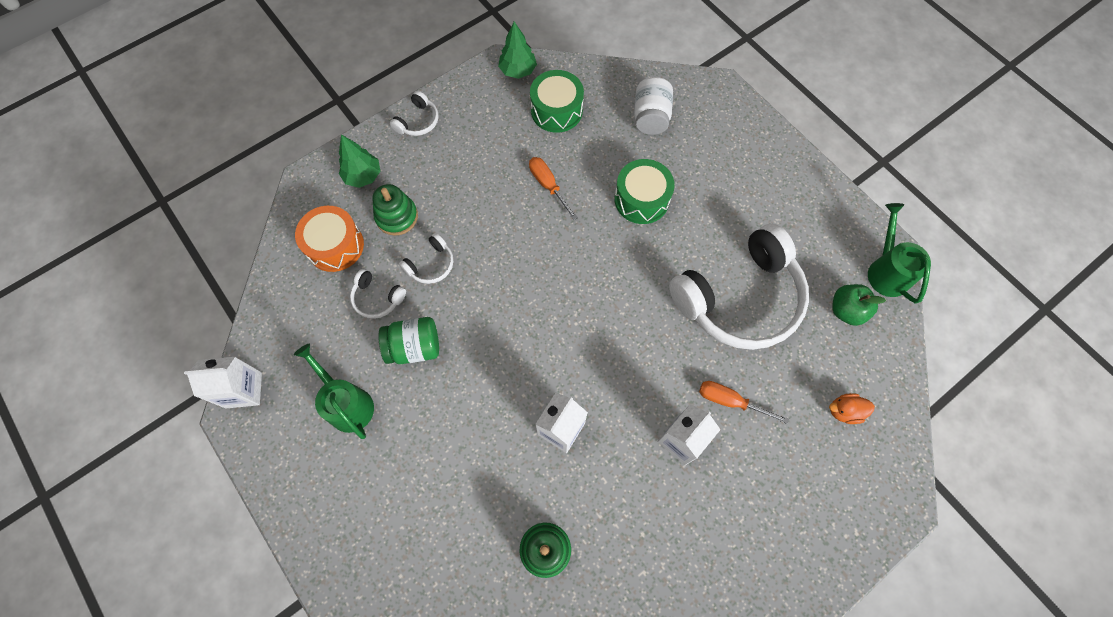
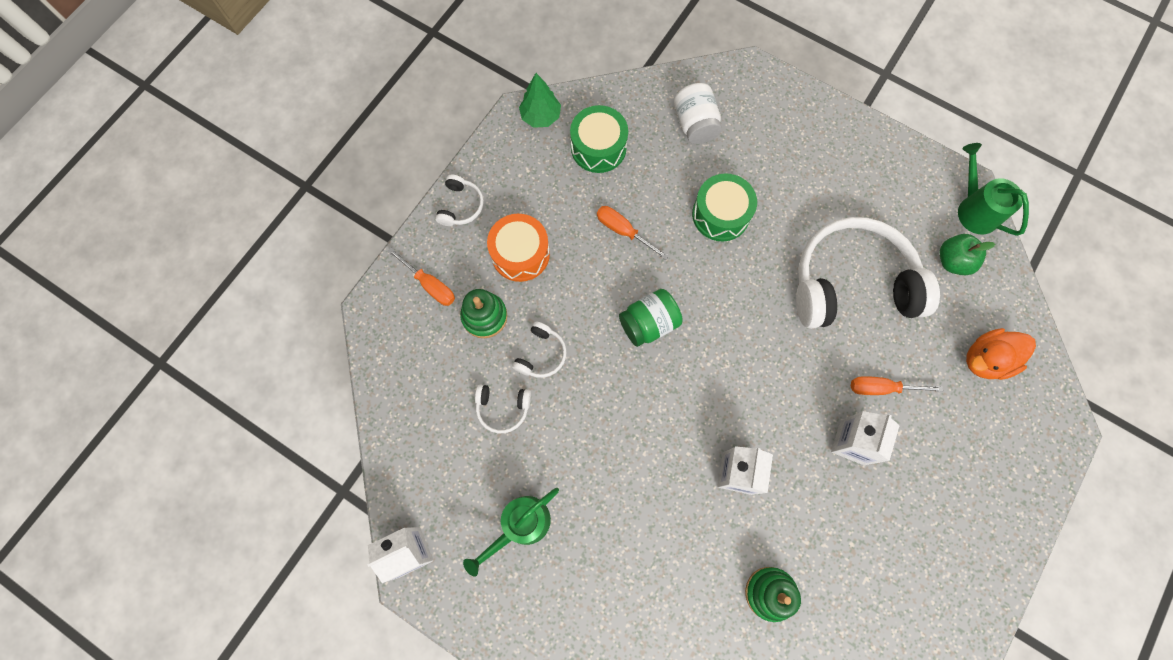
camera: 20 degrees left, 5 degrees up
green watering can [294,344,374,439] -> green watering can turned 75 degrees counterclockwise [463,488,559,577]
orange drum [295,206,364,272] -> orange drum moved to [487,214,550,282]
green tree [339,134,380,188] -> orange screwdriver [387,248,455,306]
green jar [378,317,439,364] -> green jar moved to [619,289,683,347]
white headphones [669,224,809,350] -> white headphones turned 135 degrees counterclockwise [796,217,940,329]
orange duck [829,393,875,424] -> orange duck [966,328,1036,380], size x1.63

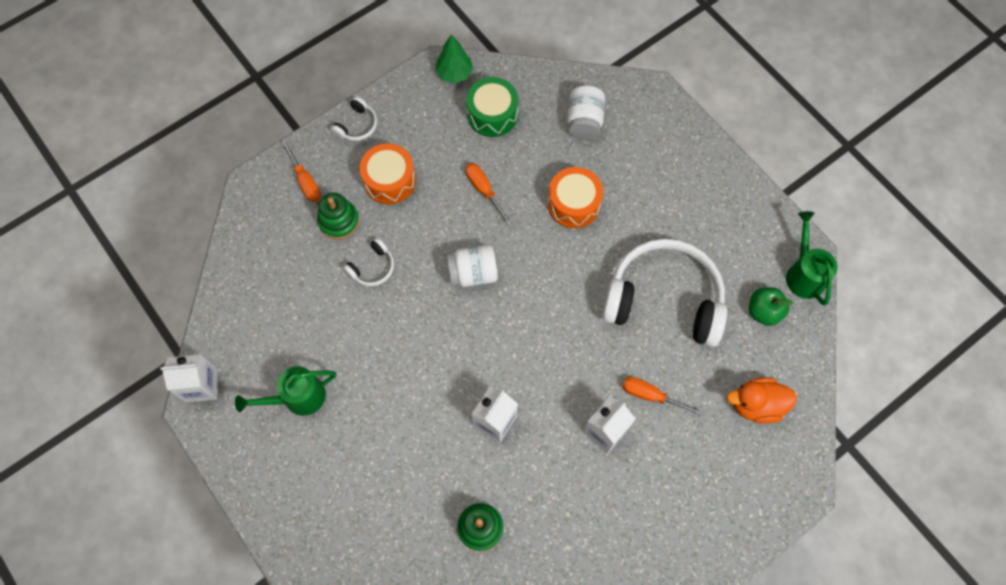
camera: 20 degrees right, 5 degrees down
white headphones [475,385,531,433] -> none
green jar [619,289,683,347] -> white jar [446,245,498,287]
green drum [692,173,757,242] -> orange drum [548,167,603,228]

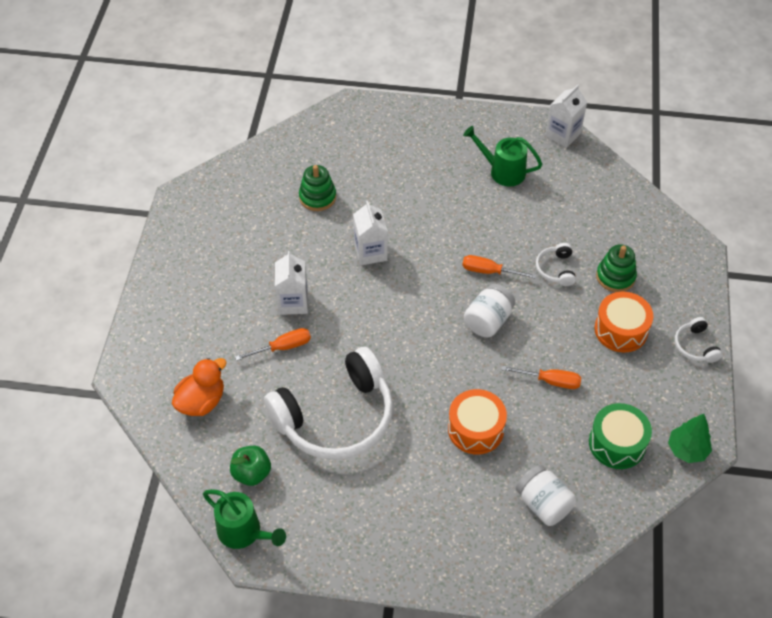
camera: 135 degrees right, 15 degrees down
green watering can [235,366,336,416] -> green watering can turned 90 degrees counterclockwise [463,126,542,186]
orange screwdriver [282,140,321,202] -> orange screwdriver moved to [462,255,536,279]

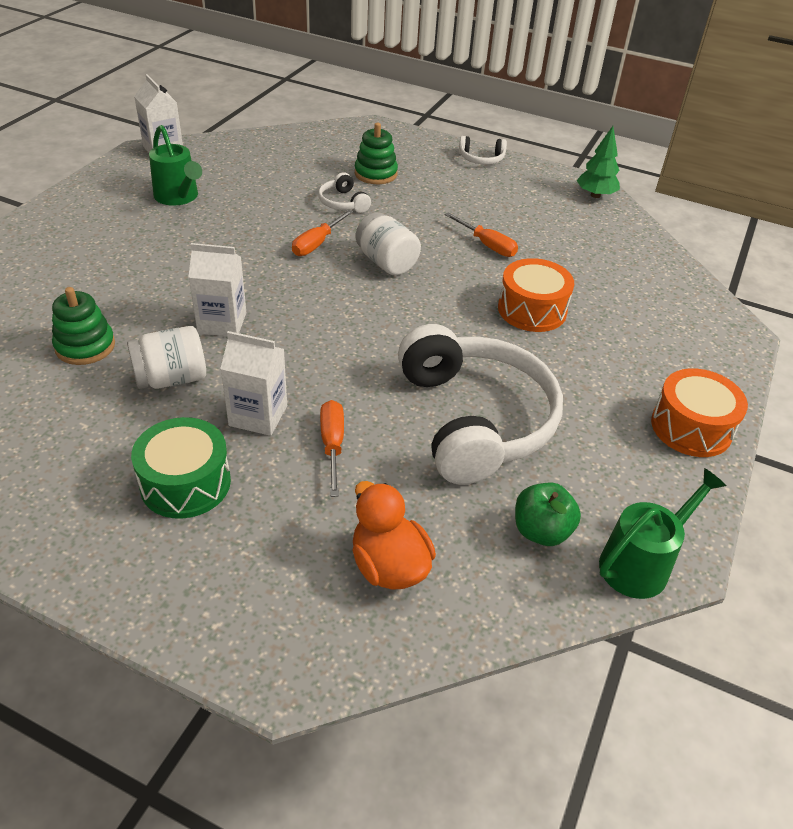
camera: 75 degrees left, 10 degrees down
green watering can [463,126,542,186] -> green watering can turned 75 degrees counterclockwise [149,125,202,206]
orange screwdriver [502,366,581,389] -> orange screwdriver turned 105 degrees clockwise [445,212,518,257]
white jar [516,465,577,526] -> white jar moved to [127,326,206,389]
white headphones [536,243,576,286] -> white headphones turned 45 degrees clockwise [318,172,371,213]
green drum [589,403,652,469] -> green drum moved to [131,417,231,519]
orange drum [594,292,654,352] -> orange drum moved to [651,368,748,457]

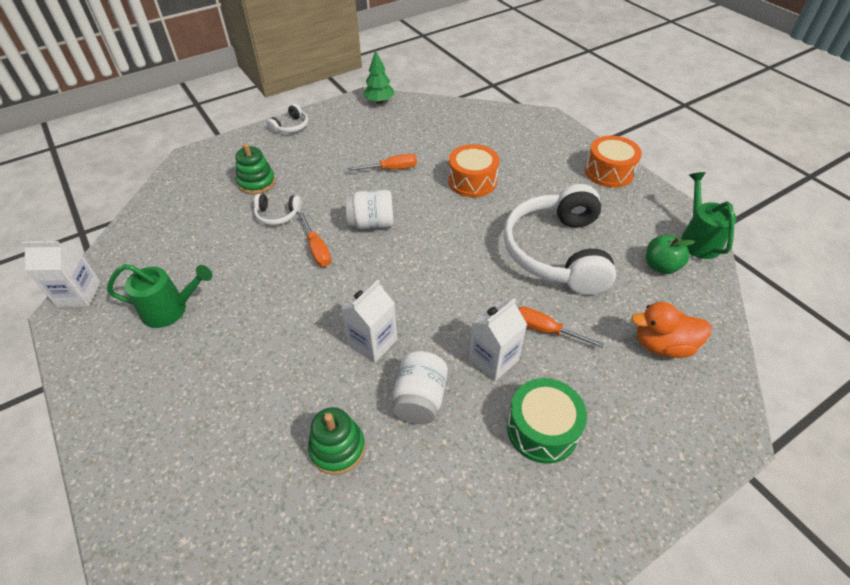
camera: 55 degrees left, 5 degrees up
white headphones [398,324,563,485] -> white headphones turned 105 degrees counterclockwise [503,184,616,295]

